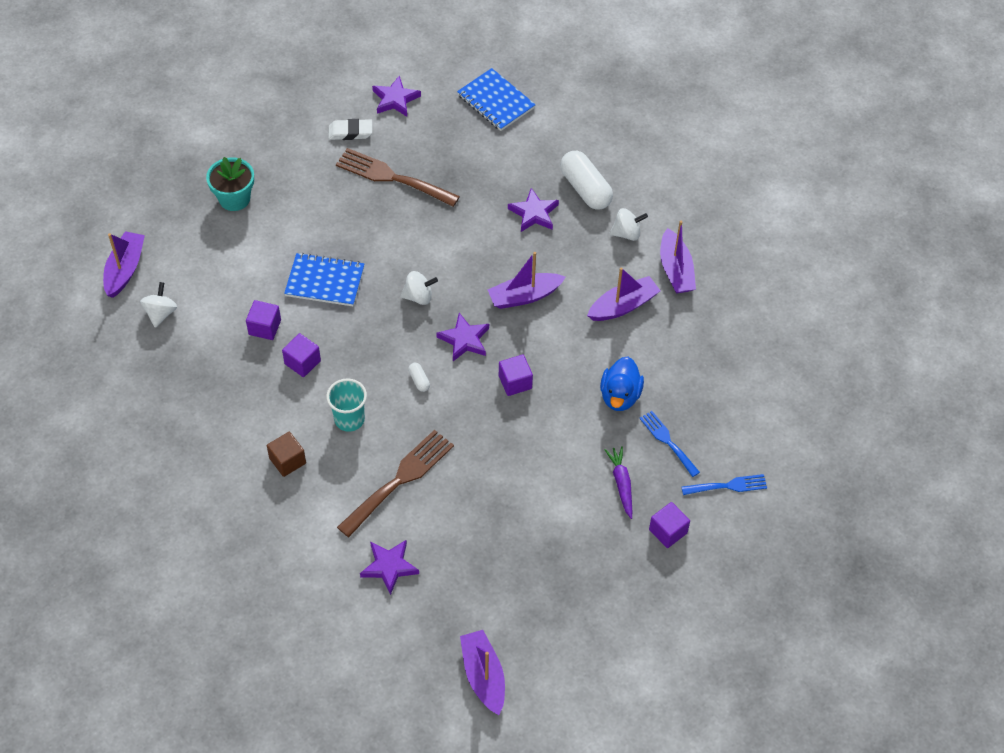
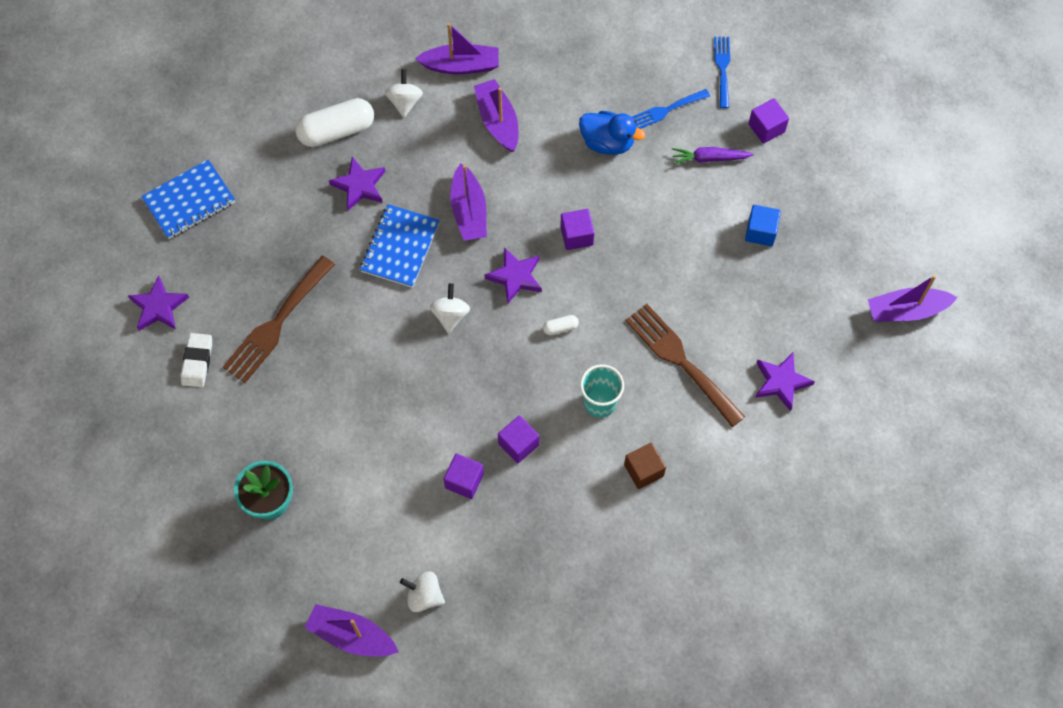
camera: 80 degrees left, 10 degrees up
blue notebook [284,253,364,306] -> blue notebook moved to [360,204,440,288]
none -> blue cube [745,205,781,246]

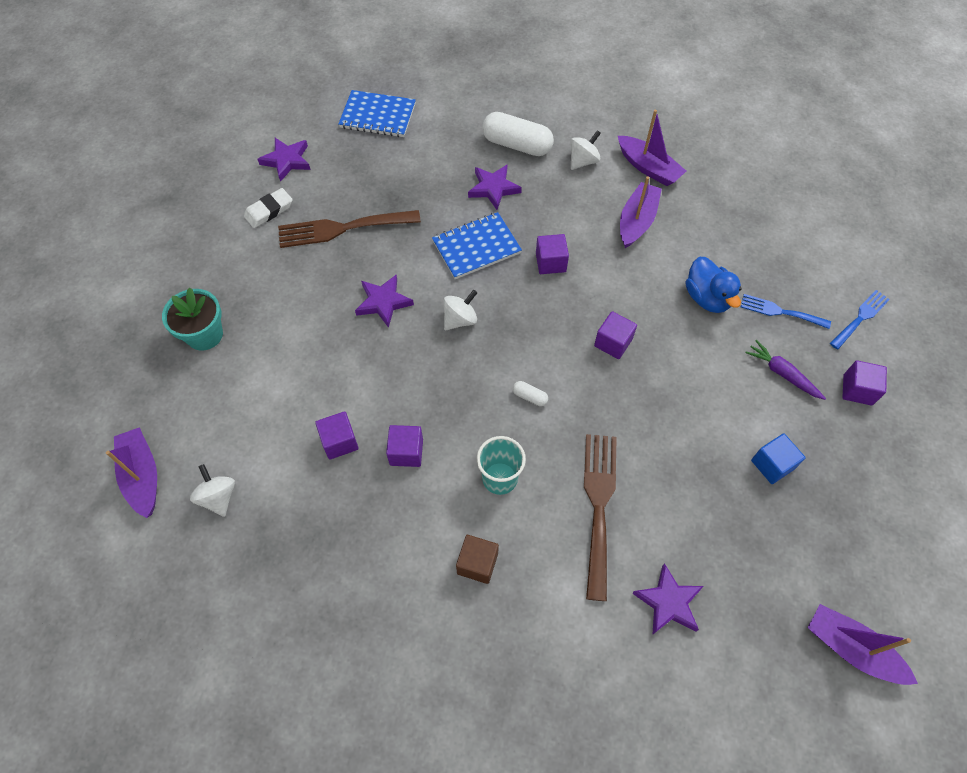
camera: 45 degrees right, 5 degrees down
purple boat [450,163,487,241] -> purple cube [536,234,569,274]
purple star [485,247,542,303] -> purple star moved to [355,275,414,328]

